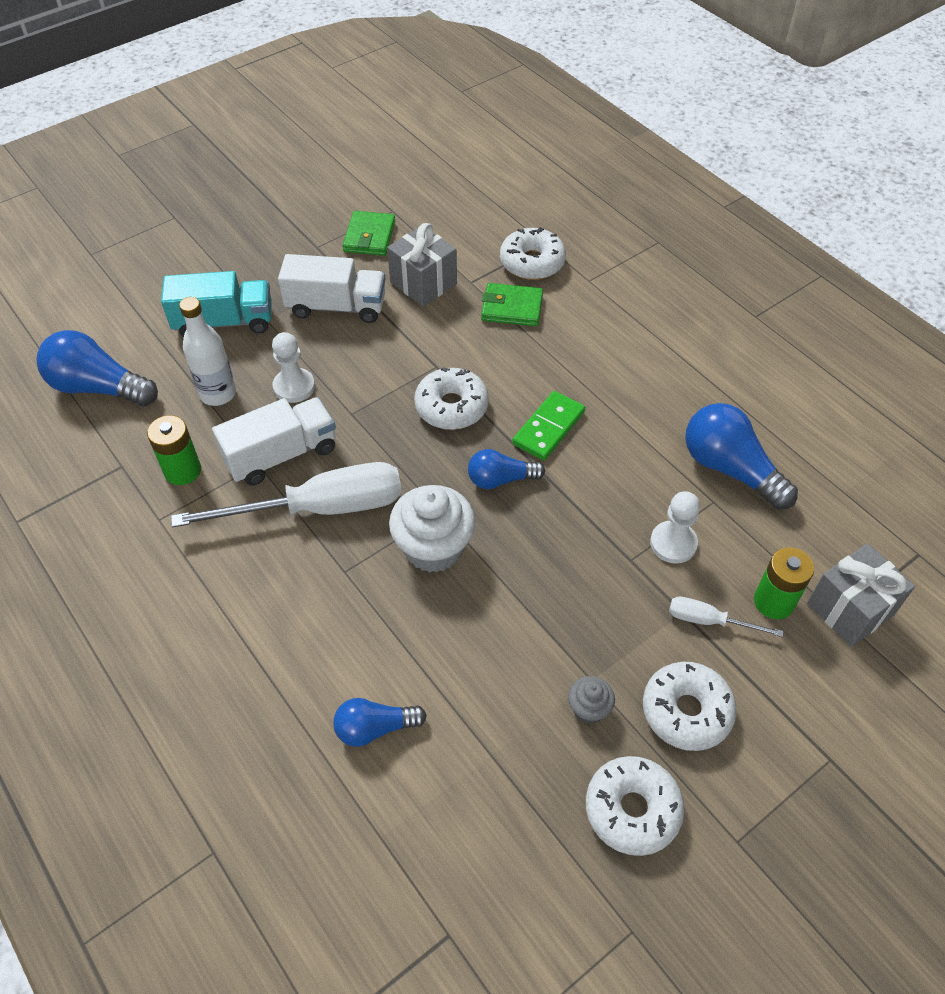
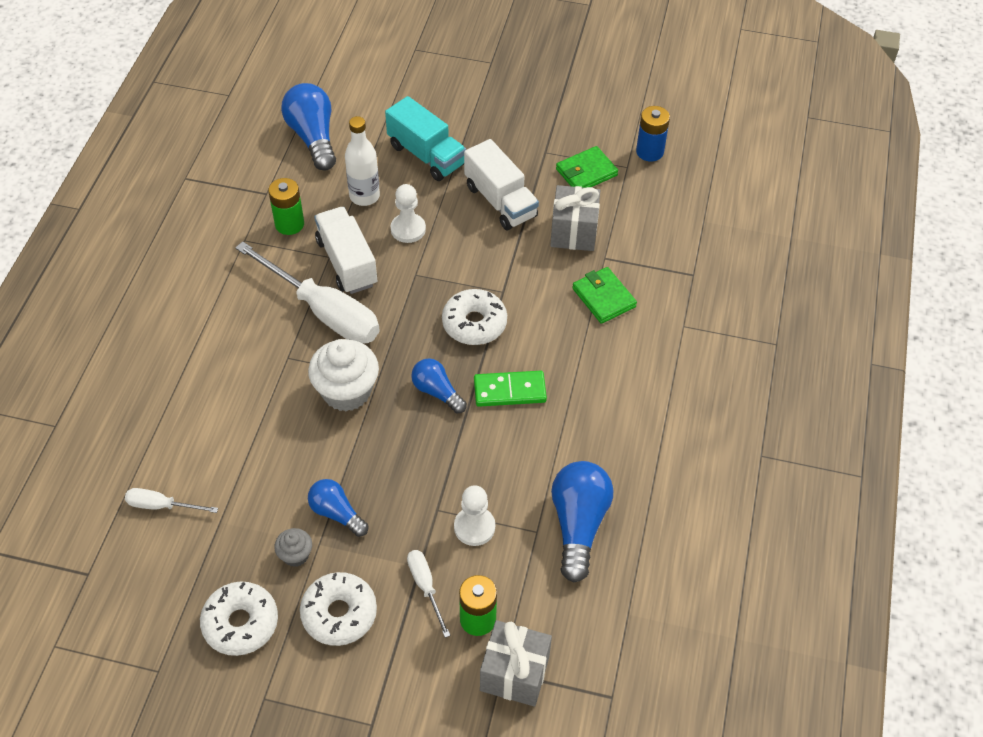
camera: 50 degrees right, 0 degrees up
white truck [212,397,336,486] -> white truck turned 135 degrees counterclockwise [314,207,377,294]
blue light bulb [333,698,427,747] -> blue light bulb moved to [308,479,368,537]
white donut [500,227,566,280] -> none
none -> white screwdriver [125,488,218,513]
none -> blue battery [636,106,670,161]

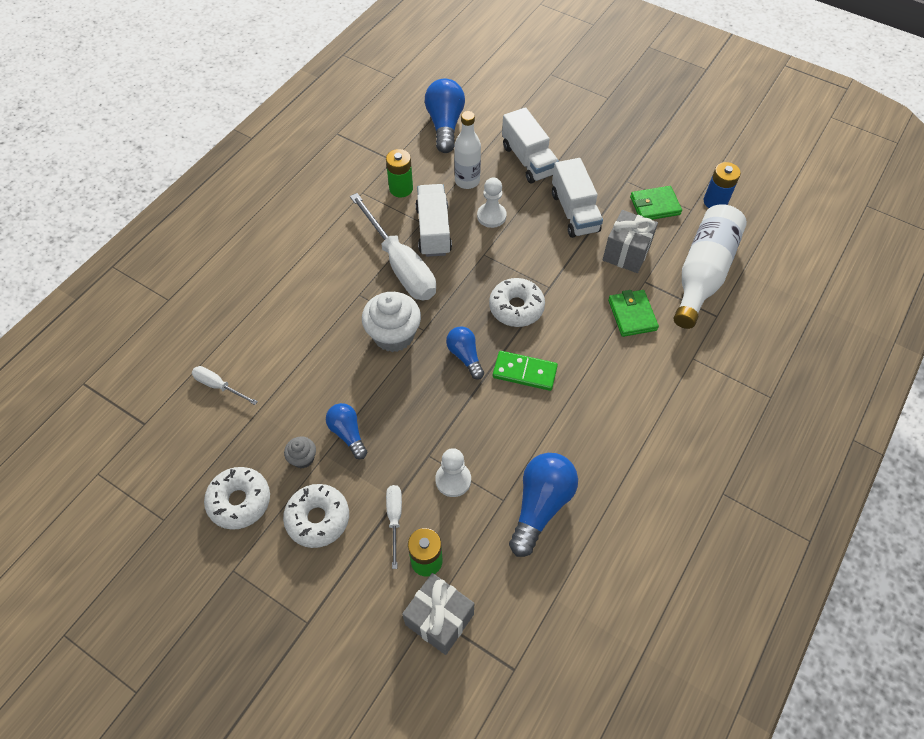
camera: 20 degrees right, 5 degrees up
turquoise truck [385,96,466,181] -> white truck [502,107,559,184]
none -> white bottle [674,204,747,329]

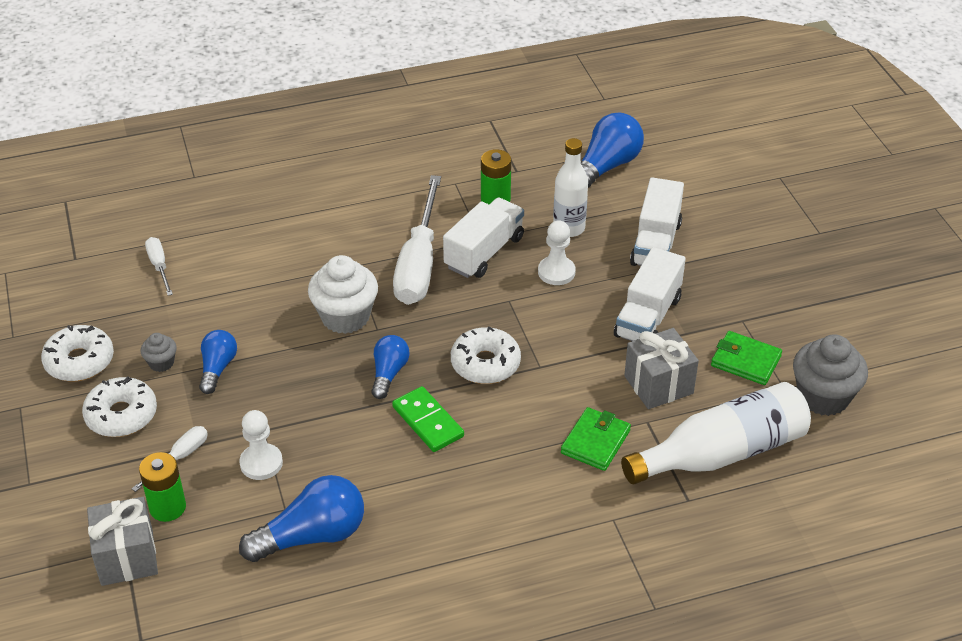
camera: 40 degrees right, 15 degrees down
blue battery [704,162,741,208] -> grey cupcake [793,335,868,416]

